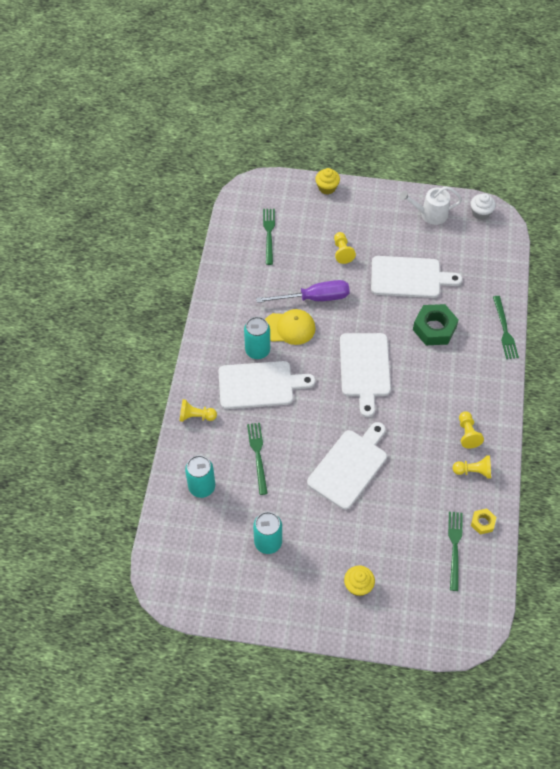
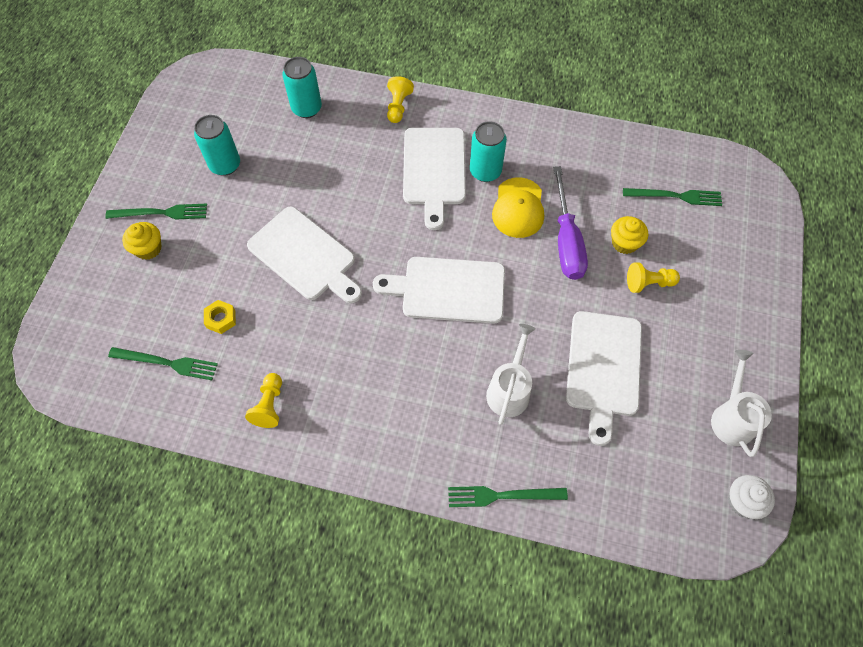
camera: 95 degrees right, 5 degrees up
green fork [247,423,268,495] -> green fork moved to [105,204,207,220]
yellow cupcake [315,168,340,194] -> yellow cupcake moved to [611,216,648,254]
green nut [413,304,459,345] -> white watering can [486,324,536,425]
yellow pawn [459,411,484,449] -> none
yellow nut [471,509,496,534] -> yellow nut moved to [204,300,236,334]

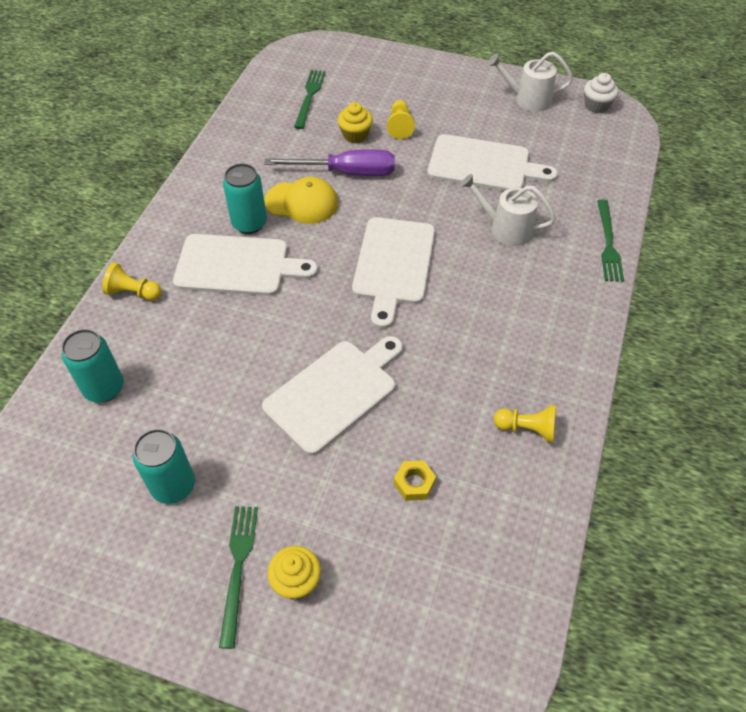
camera: 85 degrees left, 10 degrees down
green fork [108,347,218,380] -> none

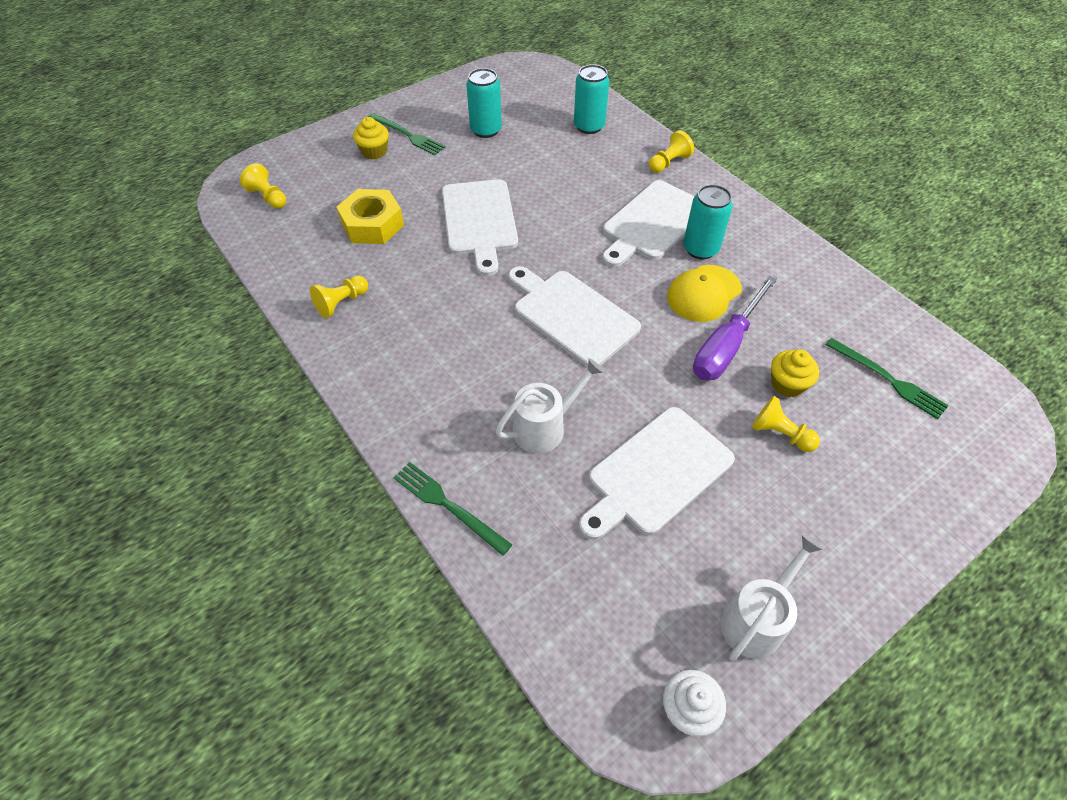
camera: 125 degrees right, 0 degrees up
yellow nut [394,460,436,501] -> yellow nut [337,189,404,244], size x1.92
none -> yellow pawn [240,163,286,208]

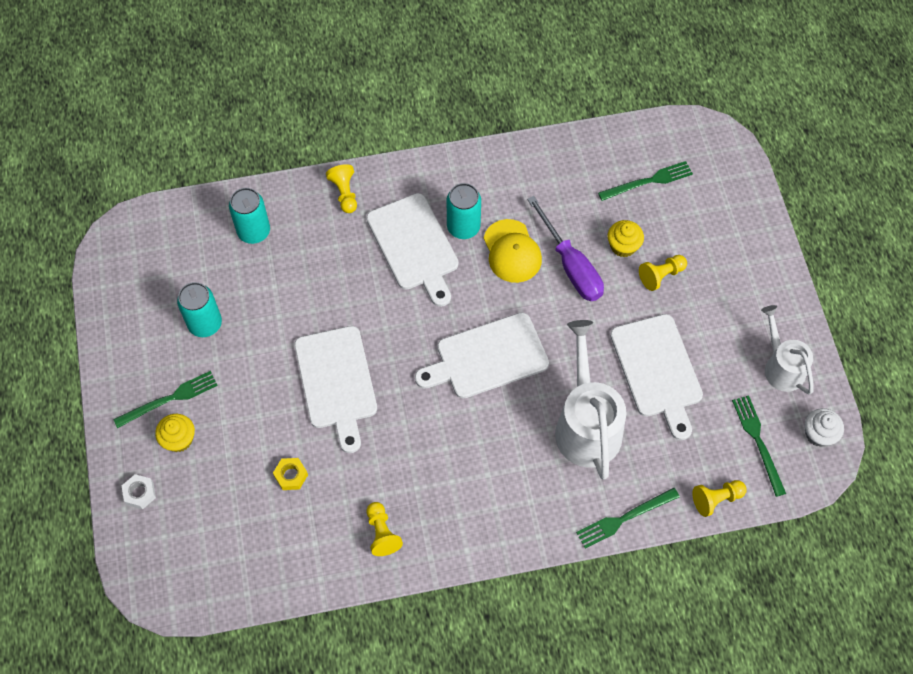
camera: 65 degrees left, 10 degrees up
yellow pawn [240,163,286,208] -> yellow pawn moved to [692,480,747,517]
yellow nut [337,189,404,244] -> yellow nut [273,458,308,490], size x0.52
white cutting board [442,179,518,276] -> white cutting board turned 60 degrees clockwise [294,326,377,453]
white watering can [495,358,604,453] -> white watering can [555,320,626,480], size x1.62
none -> white nut [122,474,156,509]
none -> green fork [732,396,786,497]

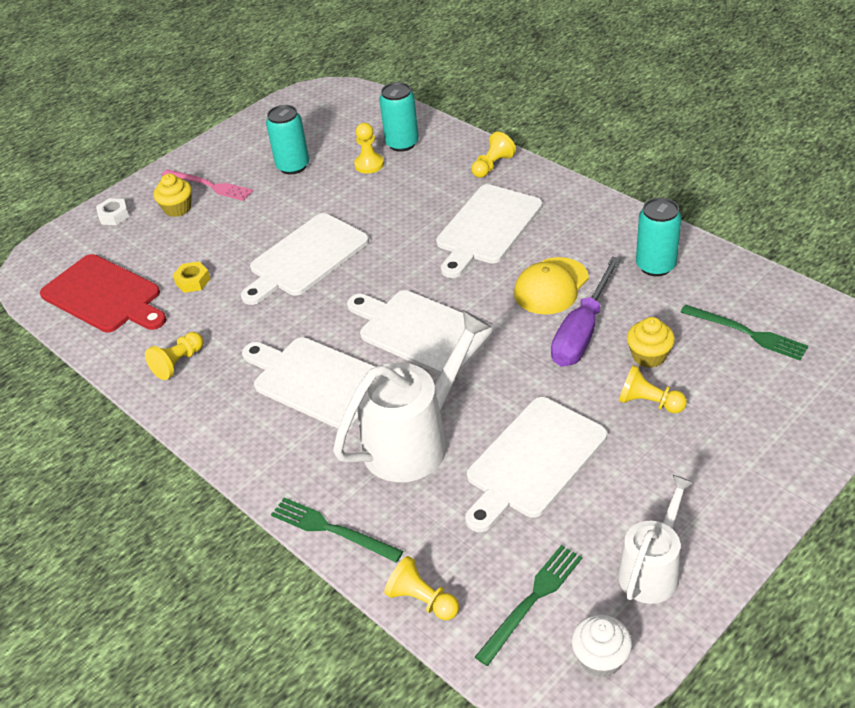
camera: 60 degrees right, 20 degrees down
green fork [113,371,218,428] -> pink fork [162,170,253,201]
turquoise can [447,183,481,239] -> turquoise can moved to [636,198,682,276]
none -> red cutting board [40,254,166,333]
none -> white cutting board [242,337,375,429]
none -> yellow pawn [354,123,384,174]

